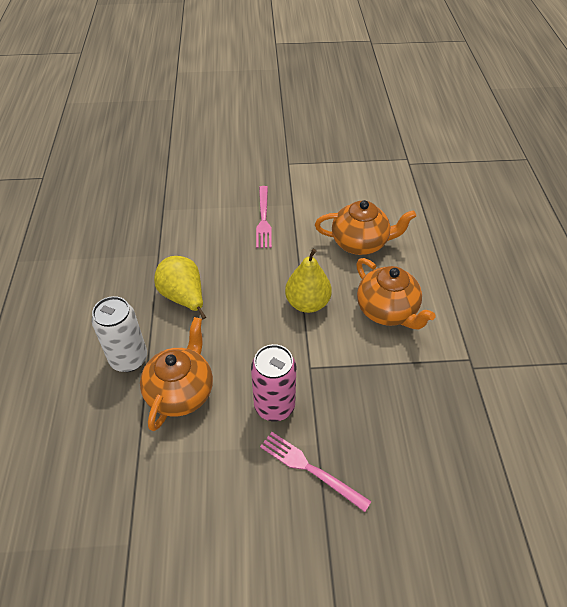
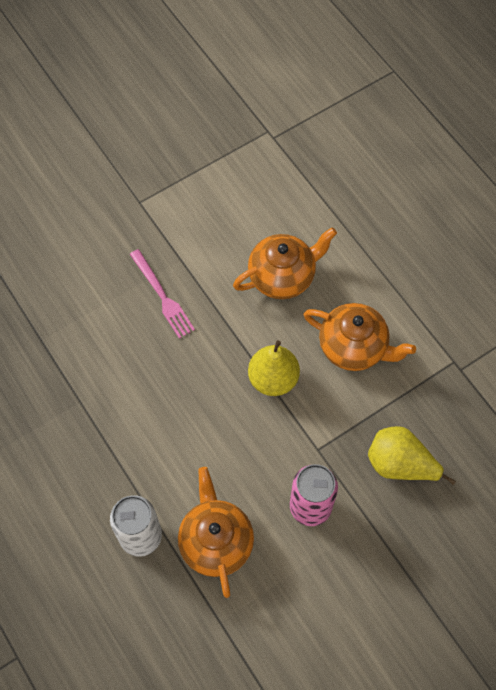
camera: 30 degrees left, 15 degrees up
yellow pear [154,256,206,319] -> yellow pear moved to [368,426,456,485]
pink fork [260,432,372,512] -> none

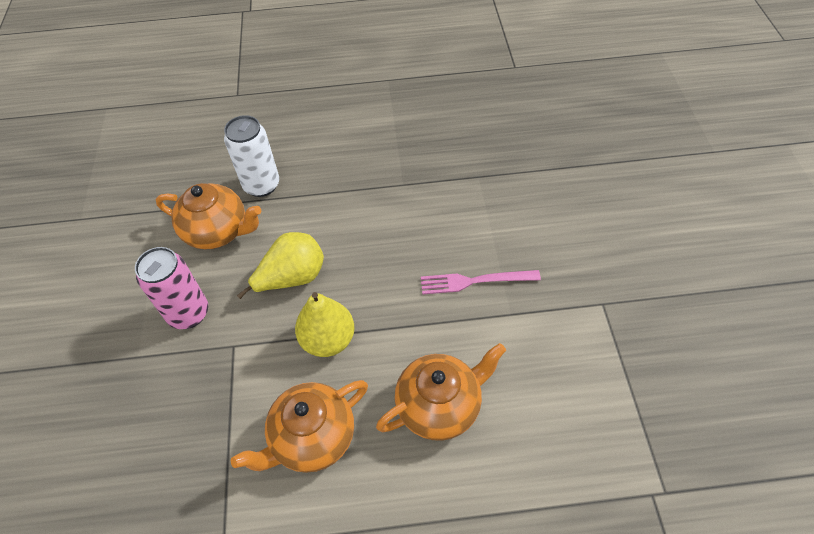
camera: 120 degrees right, 10 degrees down
orange teapot [233,227,337,299] -> orange teapot turned 120 degrees counterclockwise [376,343,506,441]
yellow pear [368,426,456,485] -> yellow pear moved to [237,232,324,299]

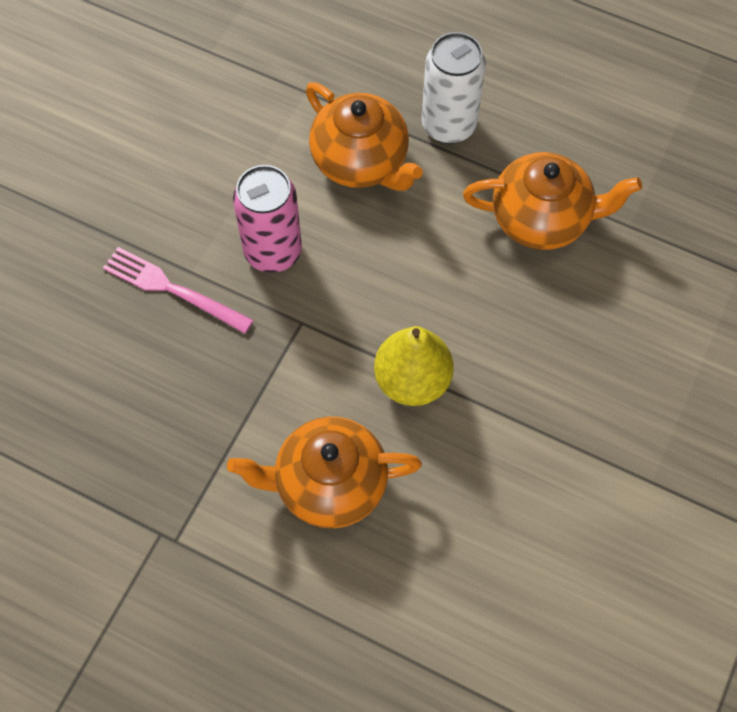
camera: 30 degrees right, 10 degrees up
yellow pear [237,232,324,299] -> none
orange teapot [376,343,506,441] -> orange teapot moved to [463,152,642,250]
pink fork [421,270,541,295] -> pink fork moved to [103,247,254,334]

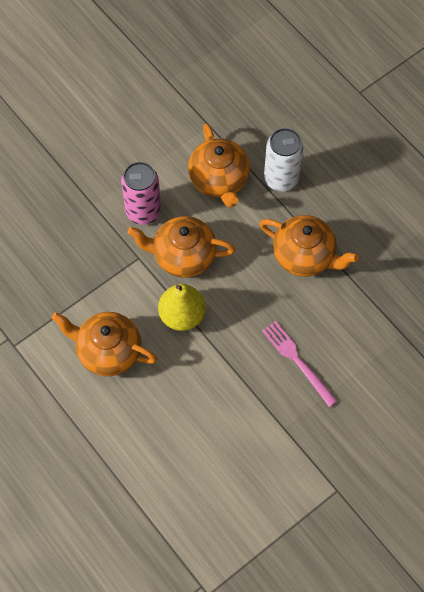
camera: 25 degrees right, 0 degrees up
pink fork [103,247,254,334] -> pink fork moved to [262,321,337,407]
none -> orange teapot [127,216,235,278]

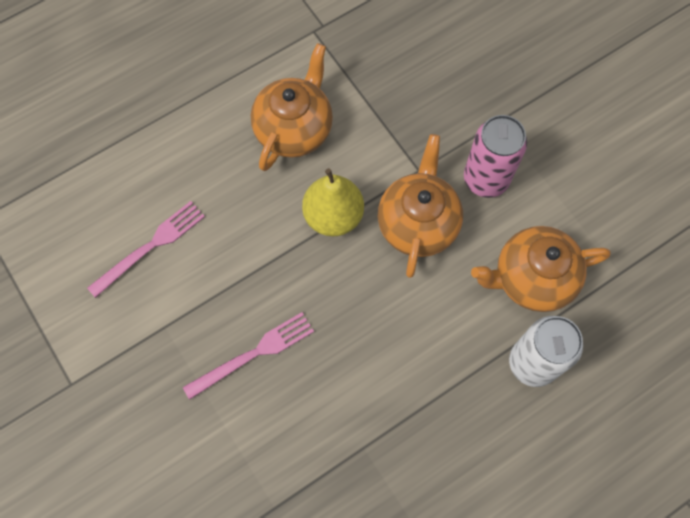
camera: 95 degrees right, 5 degrees up
orange teapot [260,215,359,277] -> none
none -> pink fork [87,201,205,298]

